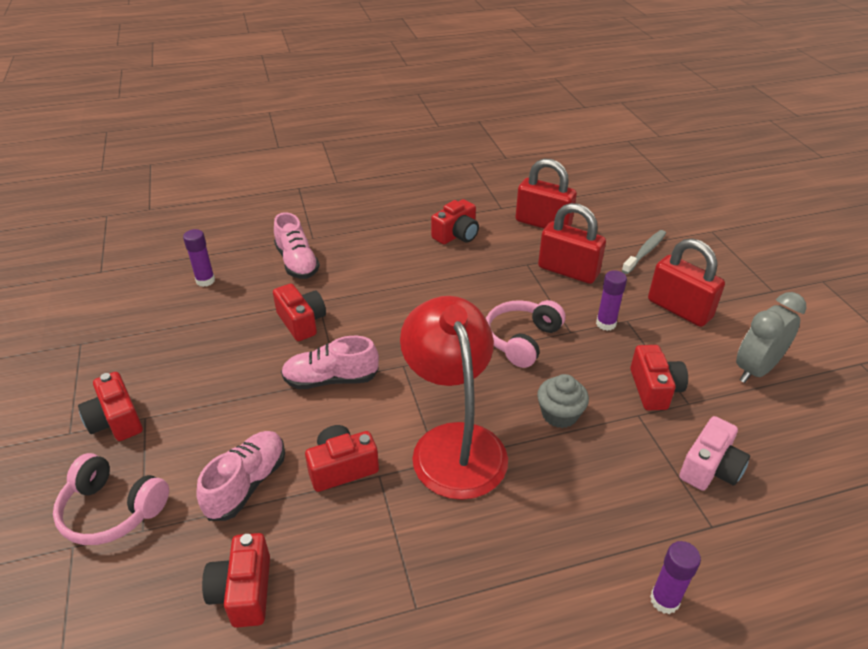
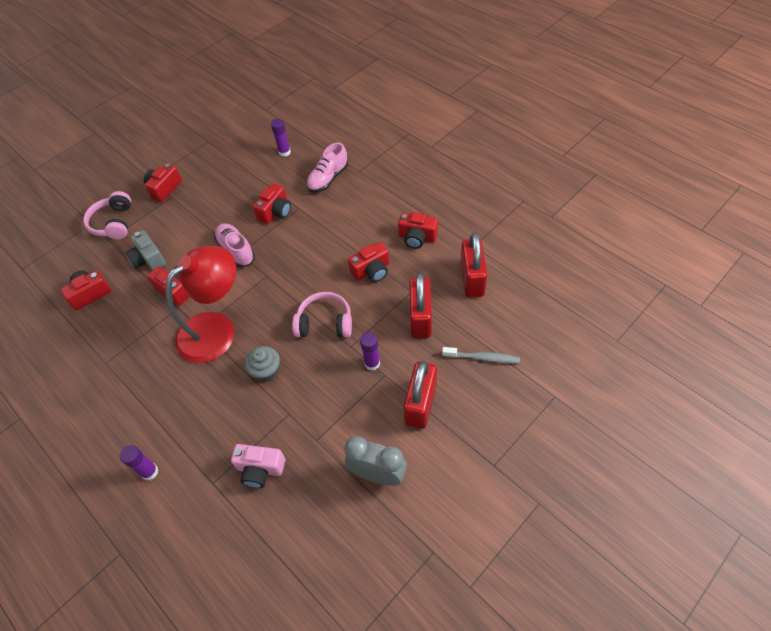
camera: 65 degrees right, 15 degrees up
pink shoe [196,431,285,521] -> grey camera [125,230,166,271]
red camera [630,345,688,410] -> red camera moved to [348,242,389,282]

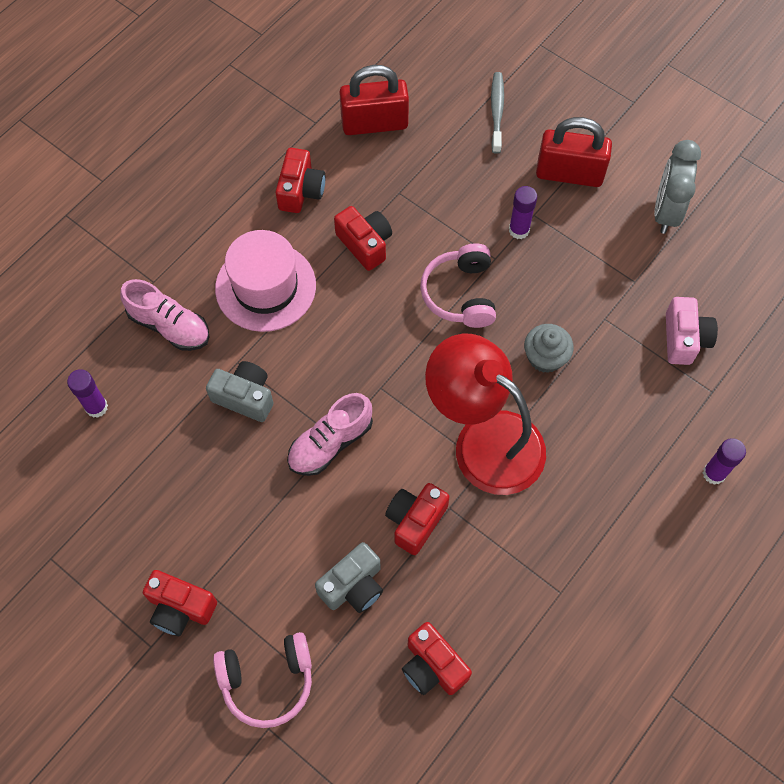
camera: 100 degrees left, 10 degrees up
red camera [253,183,291,224] -> grey camera [206,361,273,422]
red padlock [409,273,432,338] -> none
none -> pink hat [215,230,316,332]

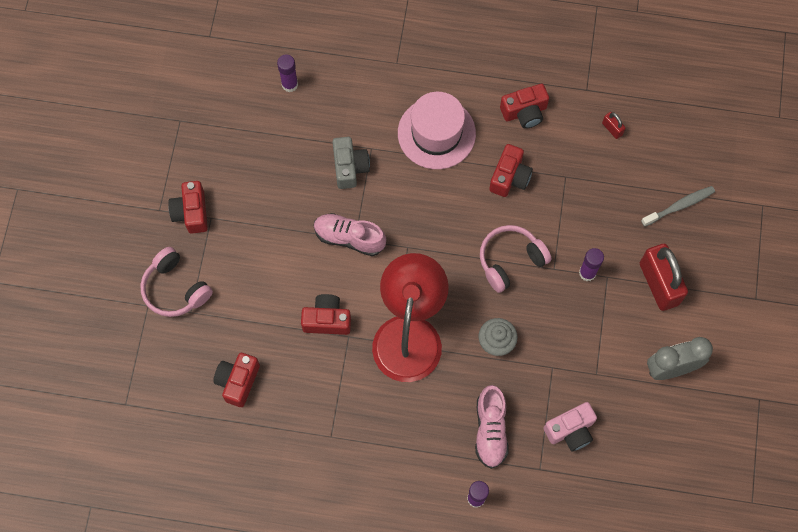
camera: 60 degrees right, 5 degrees up
pink shoe [120,279,209,351] -> pink shoe moved to [475,385,509,469]
grey camera [315,542,383,613] -> none
red padlock [339,65,409,135] -> red padlock [602,112,626,139], size x0.43

